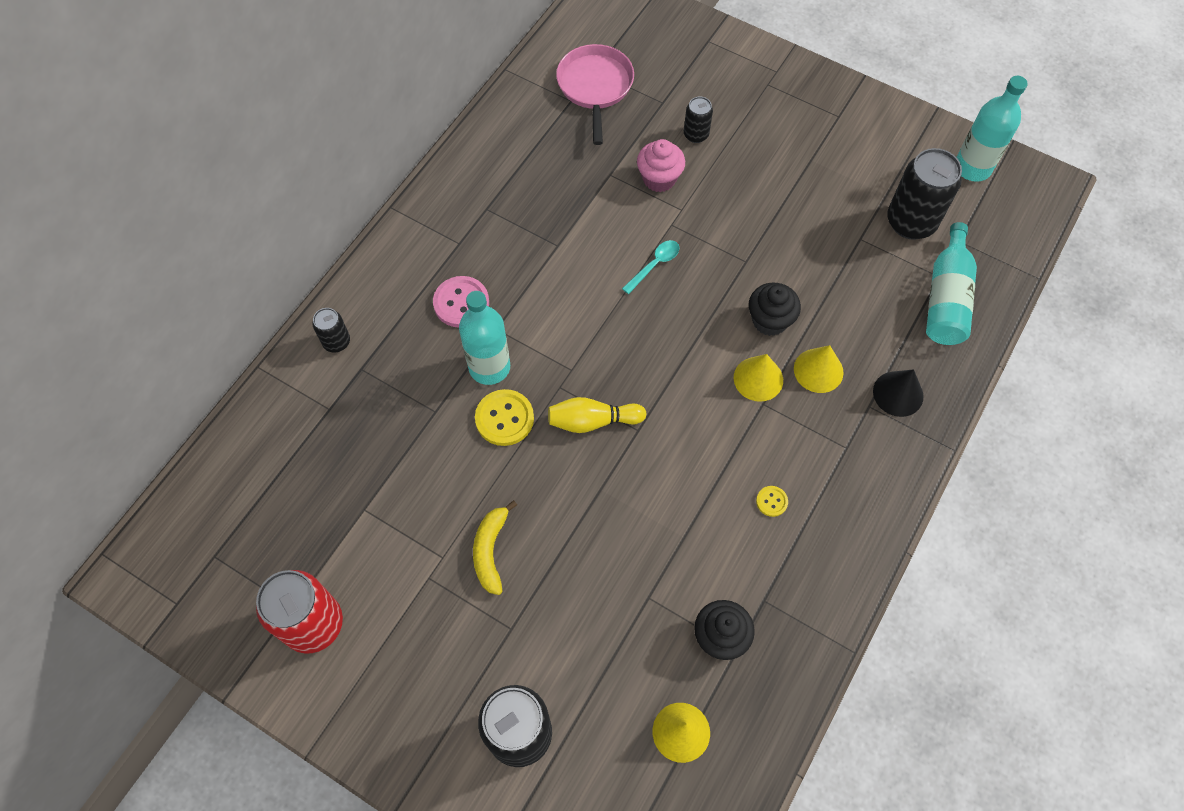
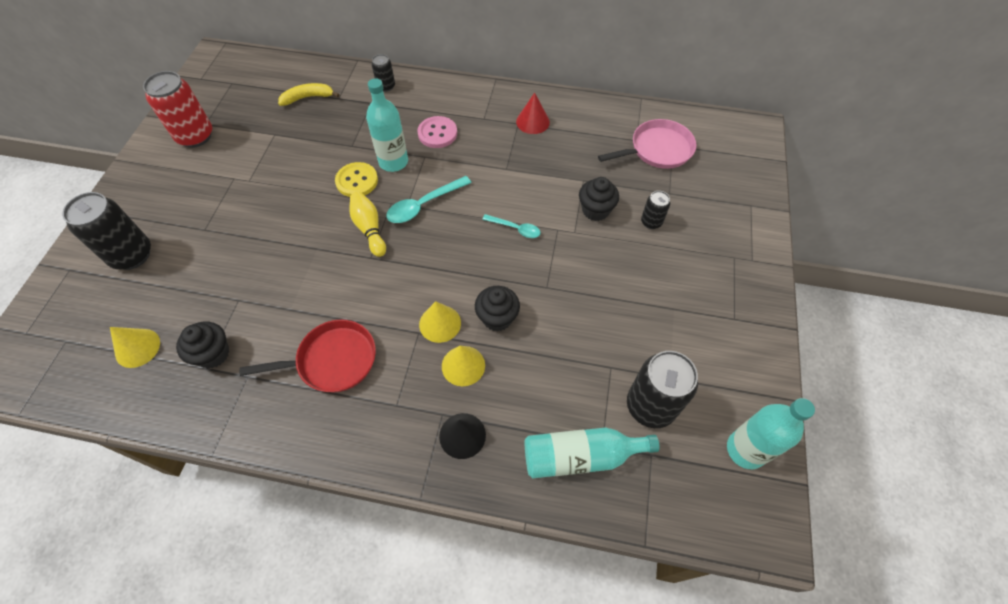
camera: 70 degrees right, 5 degrees down
yellow banana [473,500,517,595] -> yellow banana moved to [278,83,339,106]
pink cupcake [637,139,685,192] -> black cupcake [579,177,619,221]
yellow button [756,486,788,517] -> red pan [239,320,376,393]
none -> turquoise spoon [386,176,471,223]
none -> red cone [516,93,550,134]

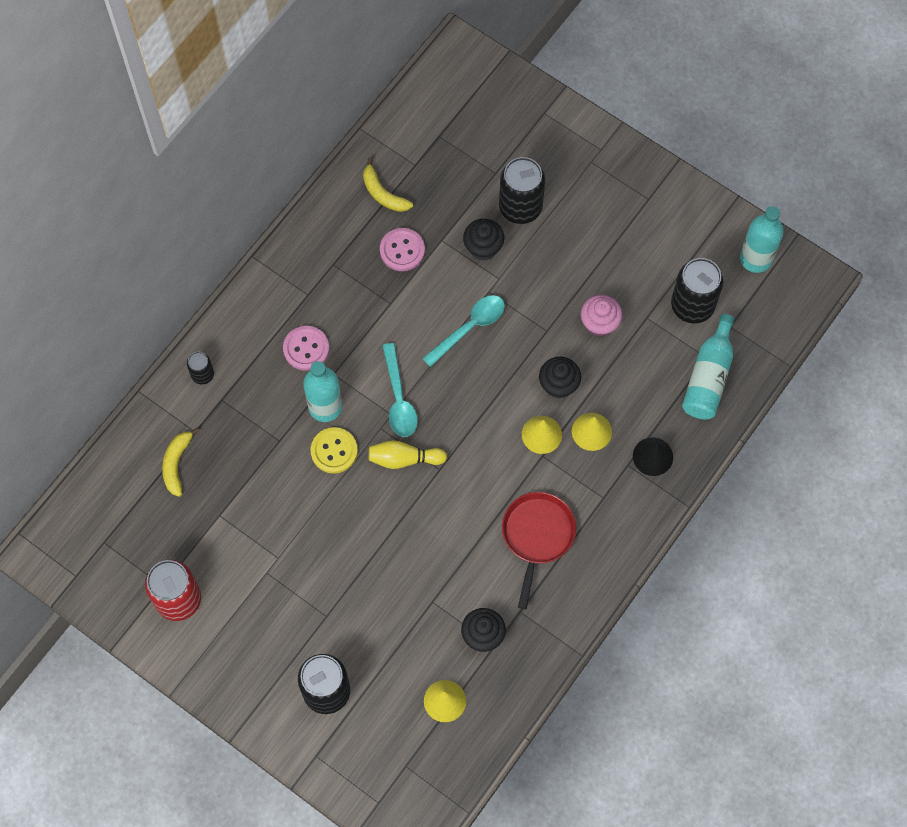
camera: 65 degrees left, 10 degrees up
turquoise spoon [482,214,541,238] -> turquoise spoon [422,295,505,367], size x1.58
red cone [516,93,550,134] -> none
pink pan [598,119,696,169] -> none
black can [641,191,670,229] -> black can [499,157,545,224], size x1.93
none -> yellow banana [363,158,413,212]
none -> pink button [380,228,425,271]
none -> pink cupcake [581,295,623,337]

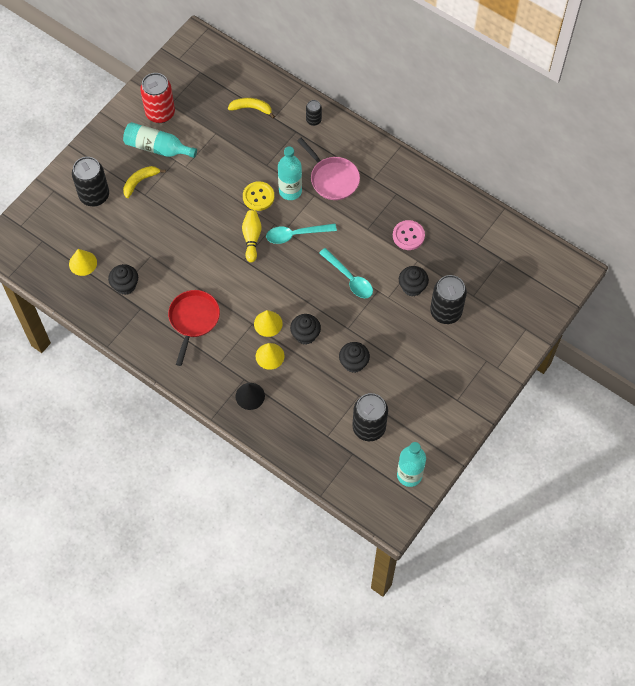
camera: 90 degrees right, 5 degrees down
pink button [283,326,329,370] -> pink pan [297,138,360,200]
yellow banana [363,158,413,212] -> yellow banana moved to [123,166,166,198]
red pan [502,492,576,609] -> red pan turned 90 degrees counterclockwise [168,290,220,366]
pink cupcake [581,295,623,337] -> black cupcake [339,342,370,373]
turquoise bottle [682,314,734,420] -> turquoise bottle moved to [123,122,197,158]

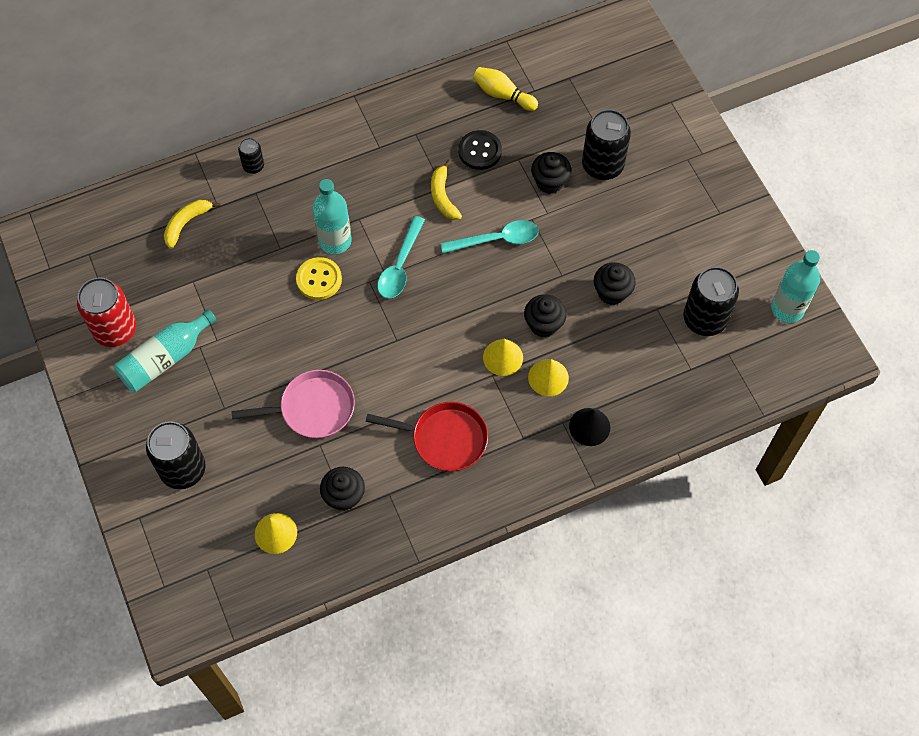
camera: 60 degrees left, 0 degrees up
yellow banana [123,166,166,198] -> yellow banana moved to [431,160,462,220]
red pan [168,290,220,366] -> red pan turned 150 degrees clockwise [366,402,488,472]
yellow bowling pin [242,210,262,262] -> yellow bowling pin moved to [473,67,538,111]
pink pan [297,138,360,200] -> pink pan moved to [231,370,355,438]
pink button [393,220,425,250] -> black button [458,130,502,170]

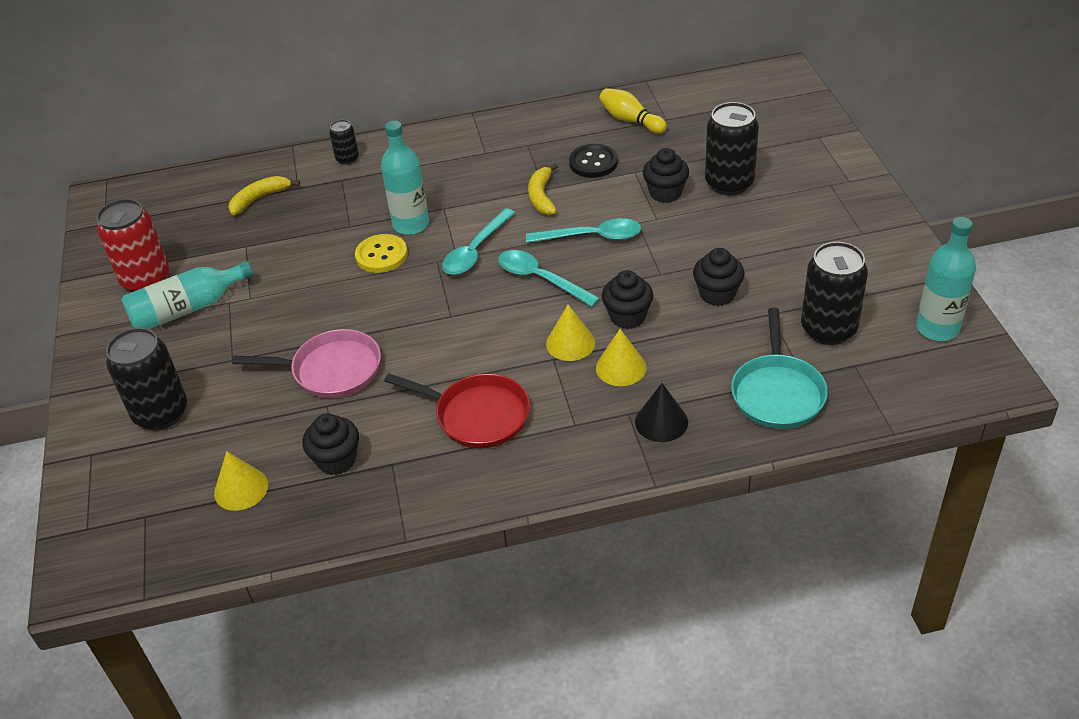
camera: 15 degrees right, 20 degrees down
none -> turquoise spoon [498,250,600,307]
none -> turquoise pan [731,308,828,429]

